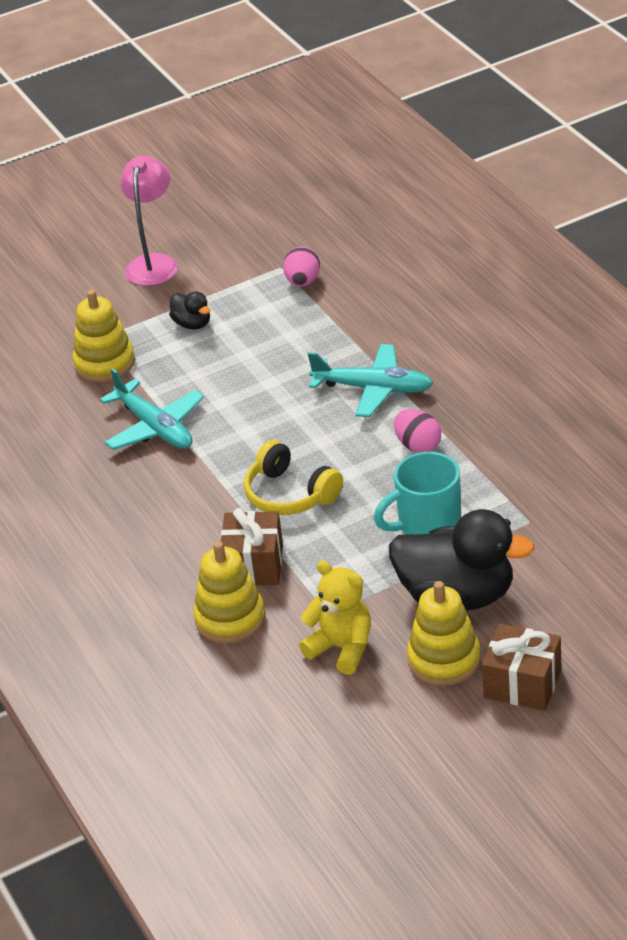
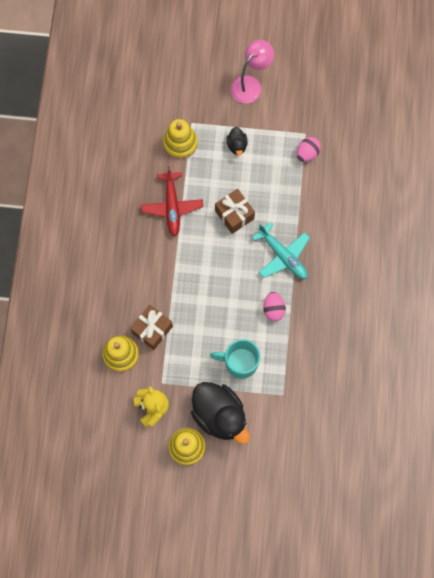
camera: 30 degrees right, 35 degrees up
turquoise plane [100,368,204,450] -> red plane [141,166,203,237]
yellow headphones [244,440,343,515] -> none
brown gift [482,624,562,711] -> brown gift moved to [215,189,255,234]

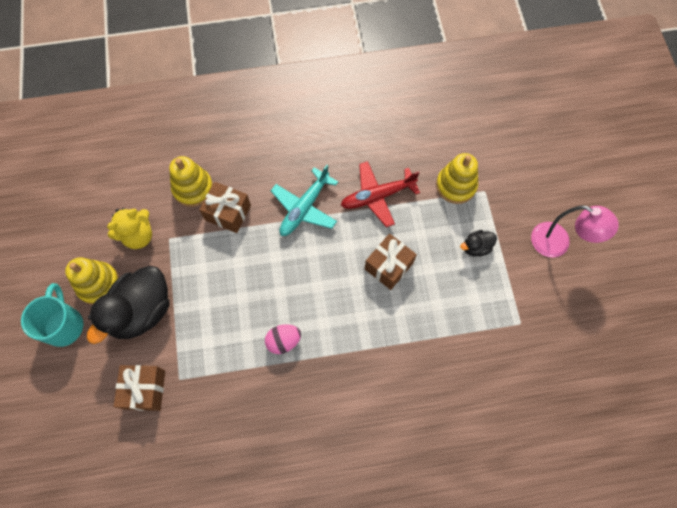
camera: 75 degrees right, 5 degrees down
turquoise mug [210,339,260,379] -> turquoise mug moved to [21,283,84,347]
turquoise plane [252,222,310,279] -> turquoise plane moved to [271,165,338,236]
pink egg [297,137,321,162] -> none
none -> brown gift [114,365,165,411]

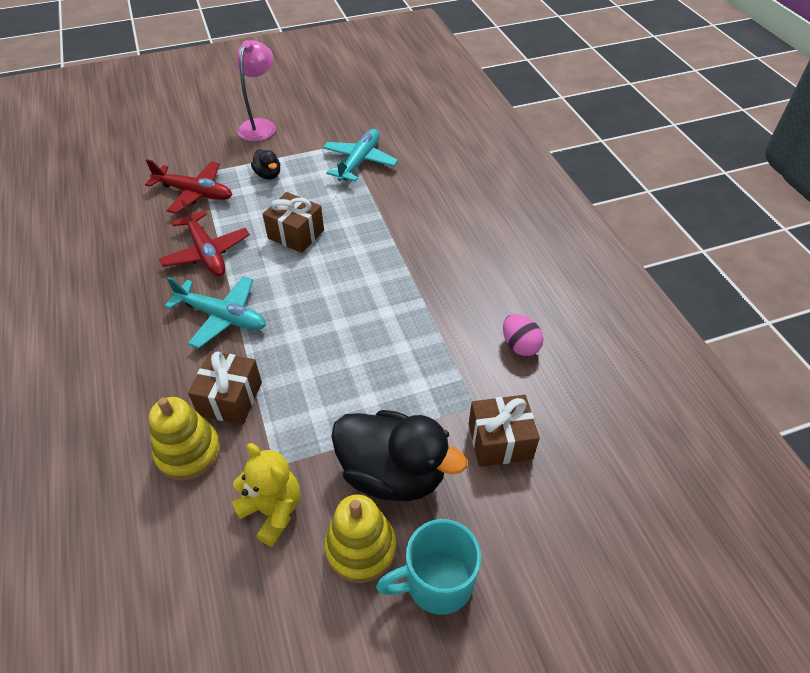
camera: 100 degrees left, 20 degrees down
pink egg [265,324,301,354] -> pink egg moved to [503,314,544,356]
yellow stacking toy [436,153,478,204] -> red plane [145,159,232,214]
none -> turquoise plane [323,129,398,182]

